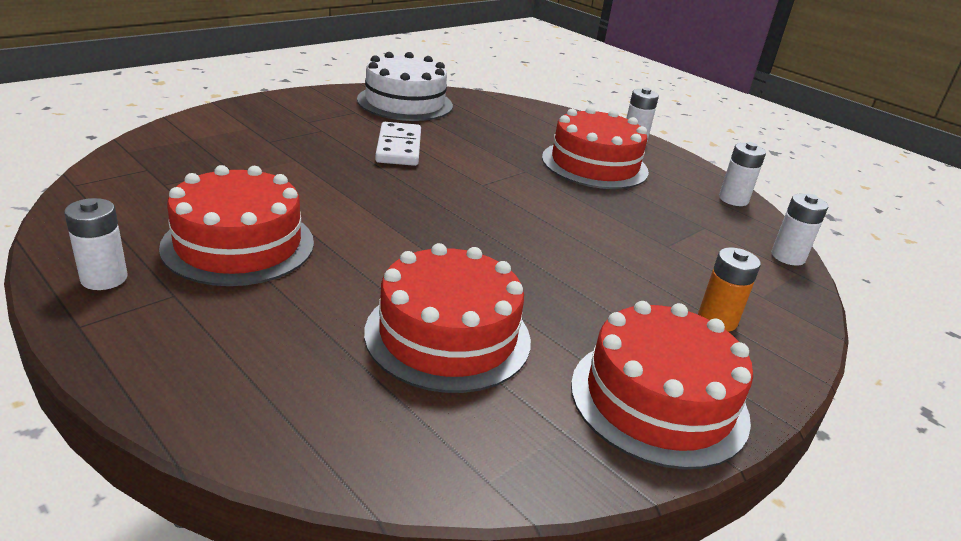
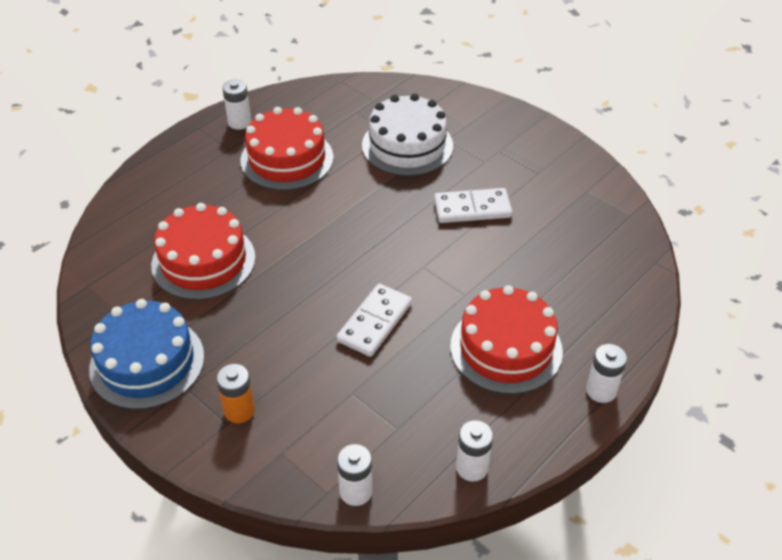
camera: 90 degrees right, 15 degrees up
white cake [357,52,453,121] -> white cake moved to [362,94,453,176]
red cake [571,301,753,470] -> blue cake [89,299,204,409]
none -> white domino [336,283,412,357]

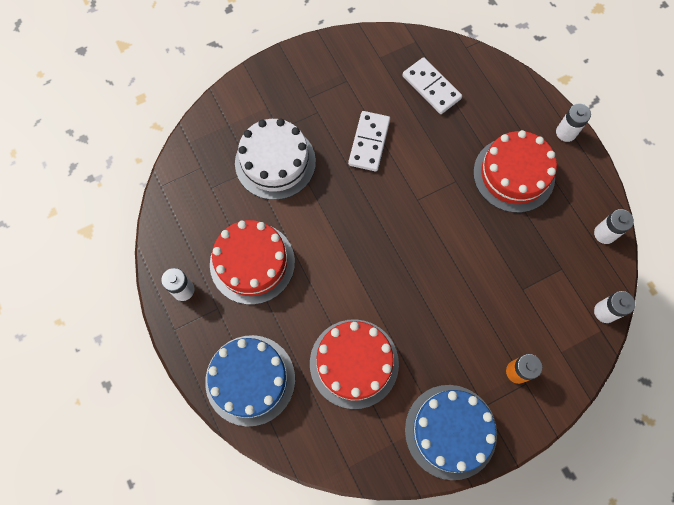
camera: 70 degrees left, 25 degrees up
white domino [336,283,412,357] -> white domino moved to [402,57,462,114]
none -> blue cake [205,335,295,427]

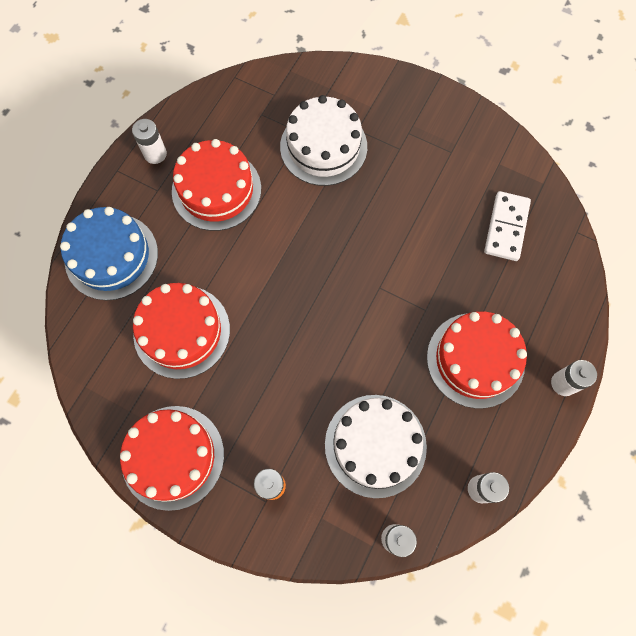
camera: 55 degrees right, 0 degrees up
white domino [348,111,390,172] -> none
blue cake [405,385,497,480] -> red cake [120,406,224,511]
none -> white cake [325,395,427,498]

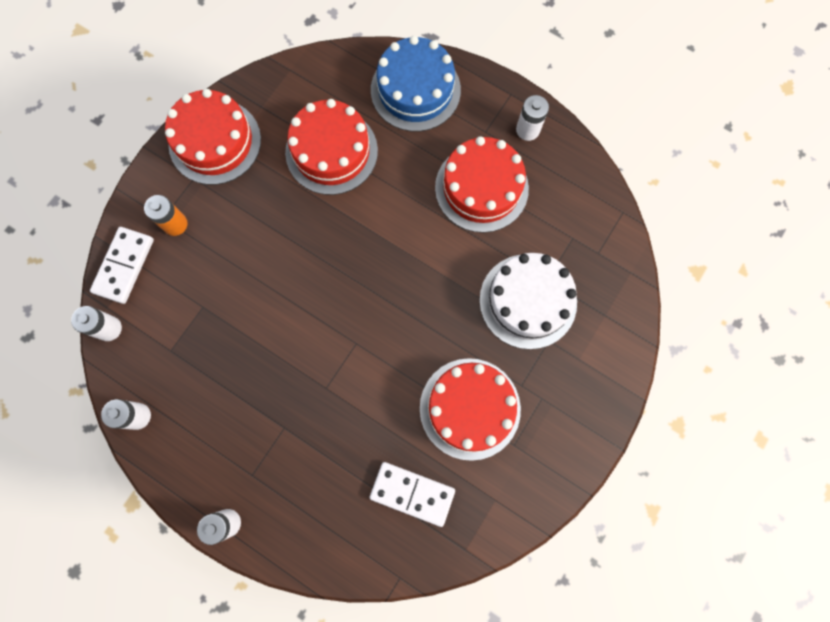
camera: 95 degrees right, 5 degrees up
white cake [325,395,427,498] -> none
red cake [427,311,527,408] -> red cake moved to [420,358,521,461]
none -> white domino [90,227,154,304]

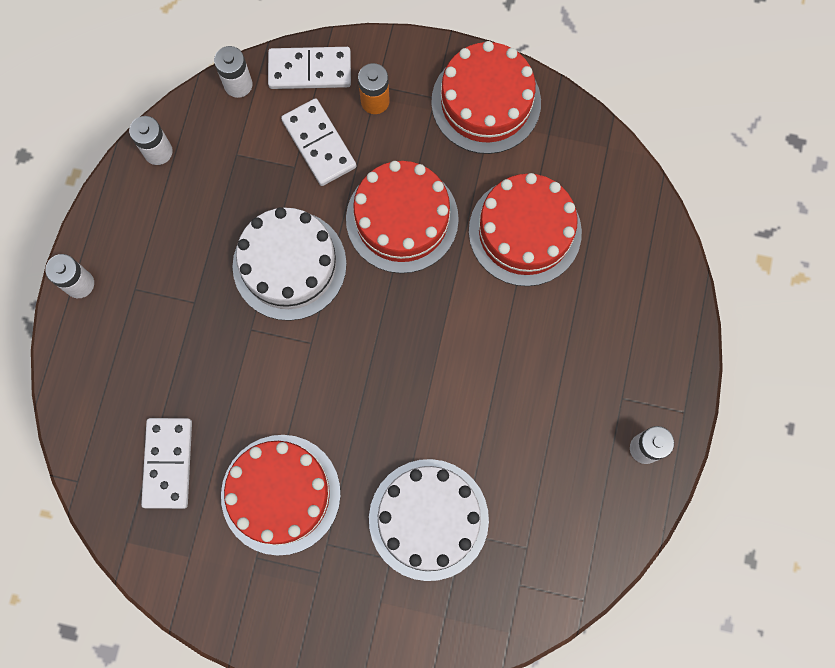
camera: 70 degrees right, 0 degrees up
blue cake [371,36,461,132] -> none
red cake [435,136,529,233] -> red cake moved to [346,161,459,273]
none -> white cake [232,207,347,321]
none -> white domino [281,98,356,186]

